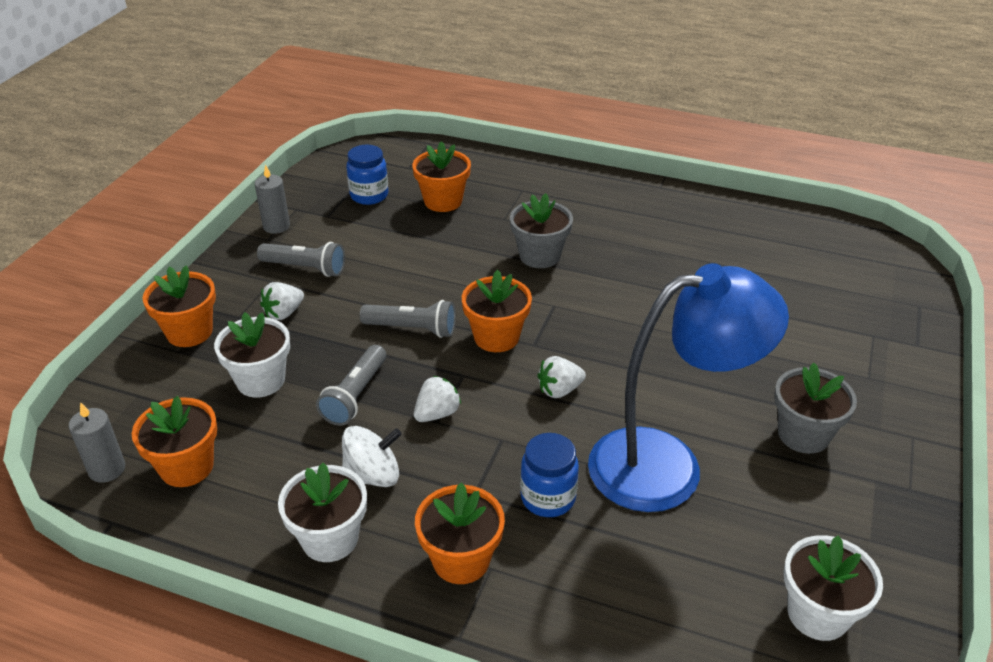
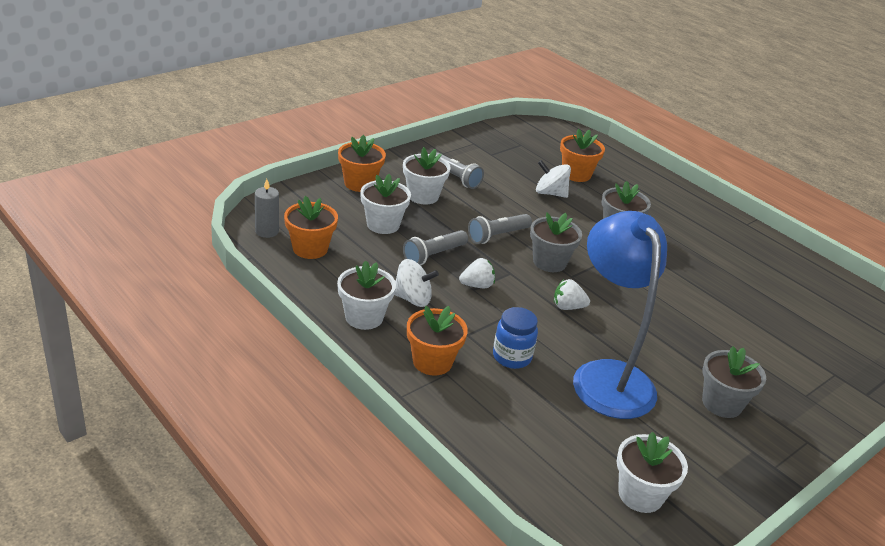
camera: 25 degrees right, 5 degrees down
grey candle [255,164,290,234] -> none
white strawberry [260,282,304,320] -> white flower pot [403,147,450,205]
blue jar [346,145,388,205] -> none
grey flashlight [360,300,456,338] -> grey flashlight turned 105 degrees clockwise [468,214,532,244]
orange flower pot [462,270,532,352] -> grey flower pot [530,212,582,272]
blue lamp [588,263,789,512] -> blue lamp turned 120 degrees counterclockwise [573,211,667,419]
none -> white spinning top [536,160,571,198]

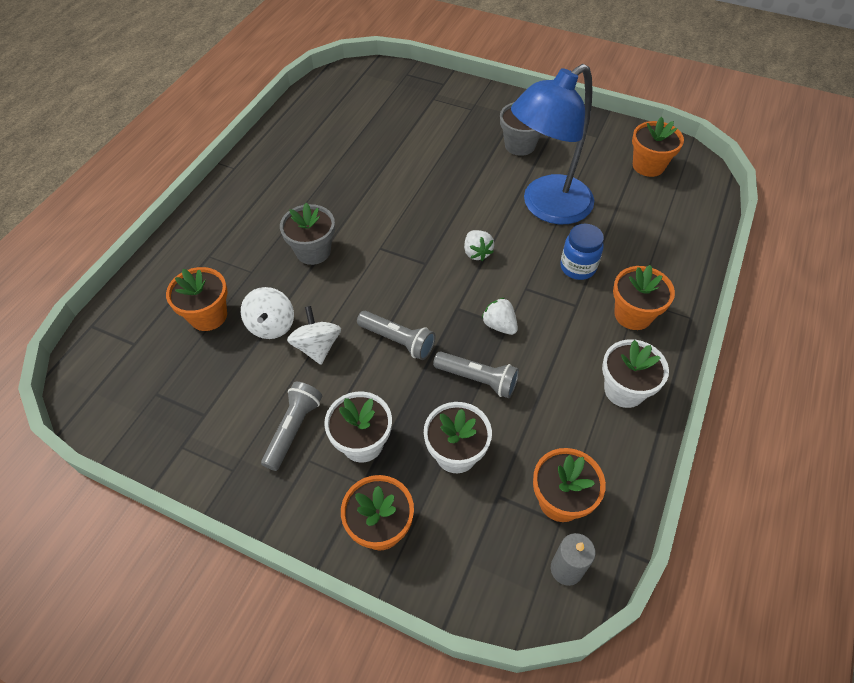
camera: 110 degrees left, 20 degrees up
white spinning top [394,259,439,307] -> white spinning top moved to [287,306,341,365]
grey flower pot [530,212,582,272] -> none
white flower pot [617,432,688,513] -> orange flower pot [632,117,684,177]

